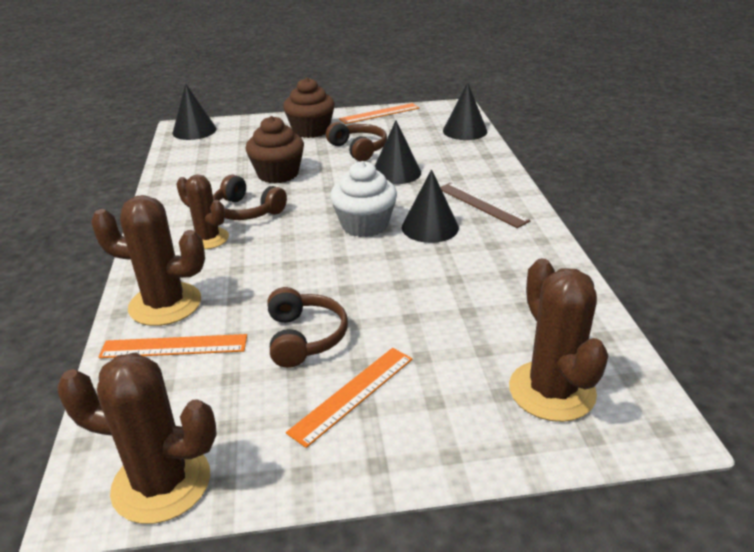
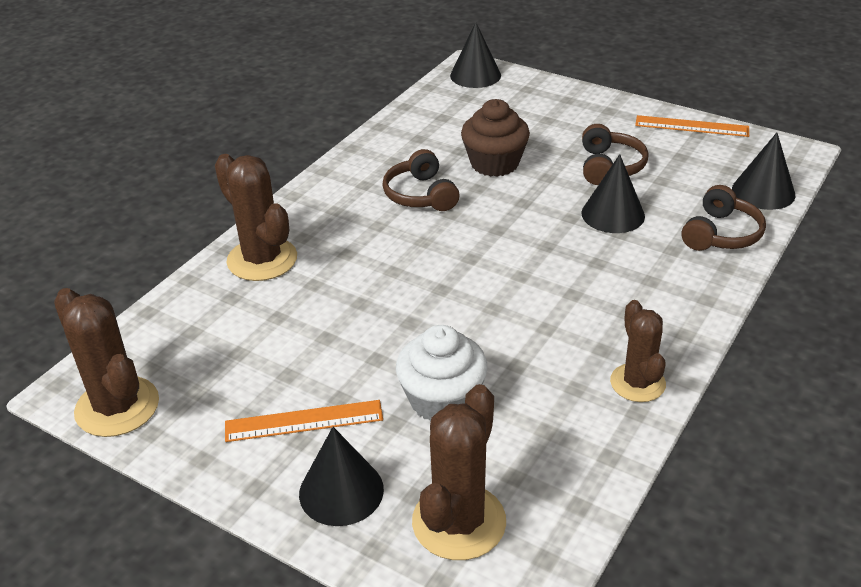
camera: 40 degrees right, 5 degrees up
orange ruler [99,334,247,358] -> none
brown cactus [176,175,229,249] -> brown cactus moved to [610,300,666,402]
brown headphones [268,287,348,368] -> brown headphones moved to [682,185,766,251]
brown cupcake [283,78,335,138] -> none
white cupcake [330,161,397,237] -> white cupcake moved to [396,325,488,421]
black cone [402,169,459,243] -> black cone moved to [299,427,384,526]
brown ruler [440,182,531,228] -> none

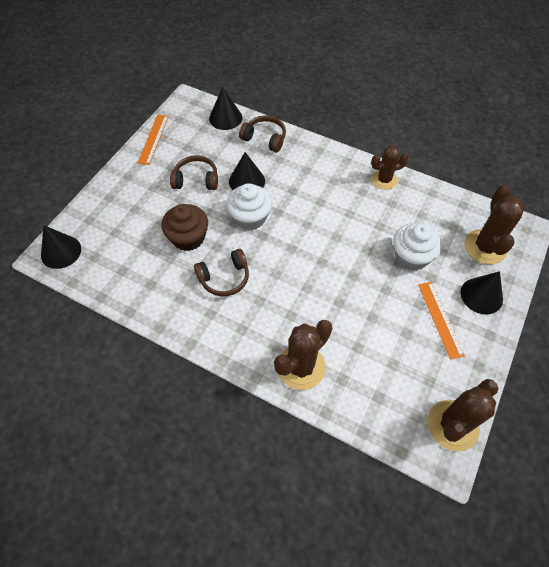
camera: 95 degrees left, 20 degrees up
brown cactus [412,384,506,560] -> brown cactus turned 75 degrees clockwise [464,185,525,264]
none -> white cupcake [226,183,272,230]

